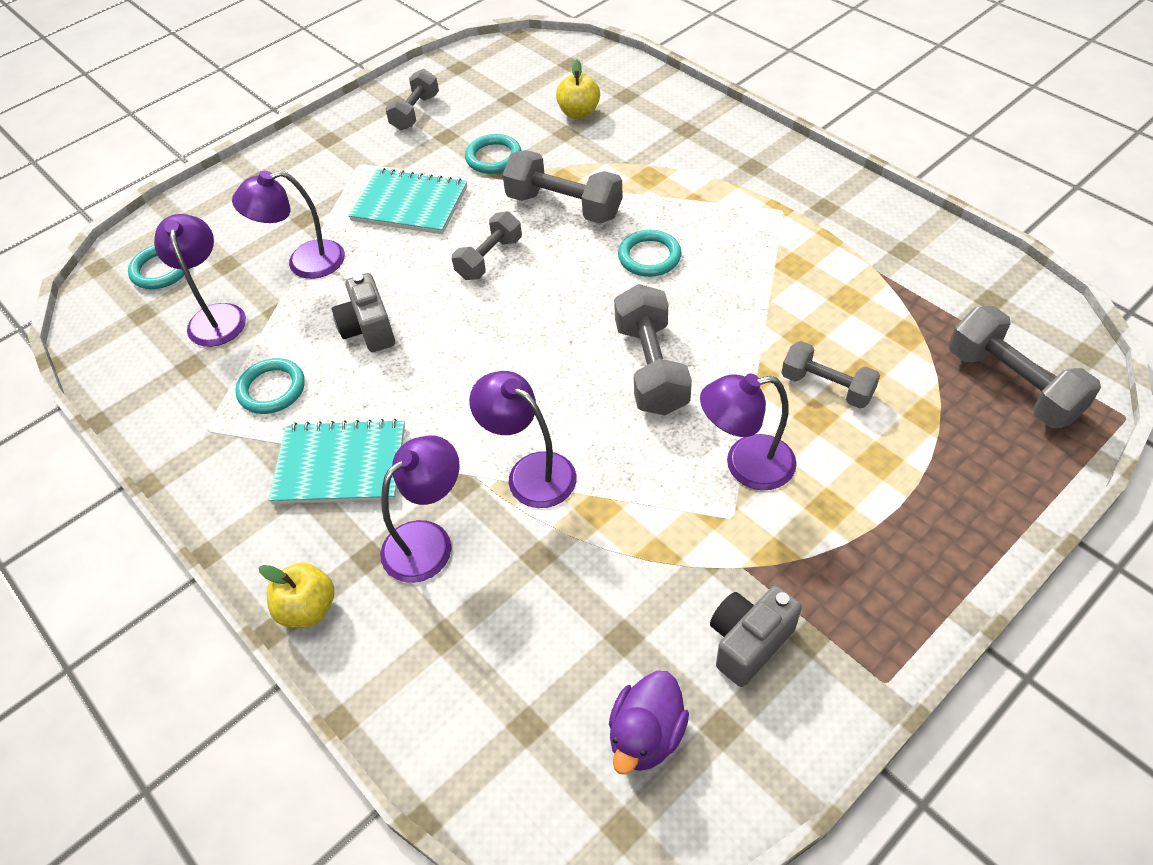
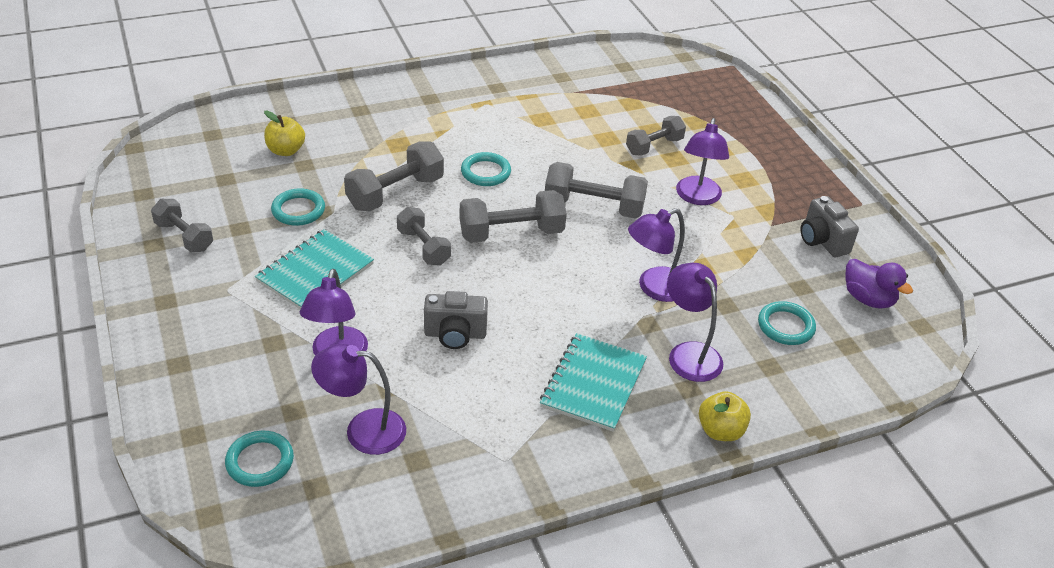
camera: 75 degrees left, 10 degrees down
turquoise ring [235,358,305,414] -> turquoise ring moved to [758,301,816,345]
grey dumbbell [948,306,1101,428] -> grey dumbbell moved to [459,190,567,243]

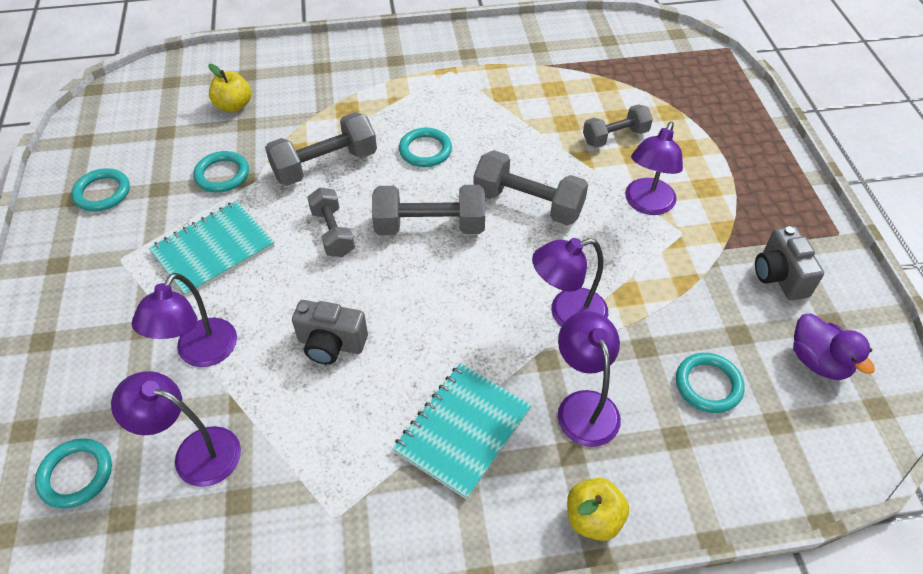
camera: 15 degrees right, 10 degrees up
grey dumbbell [151,199,213,252] -> turquoise ring [71,168,130,211]

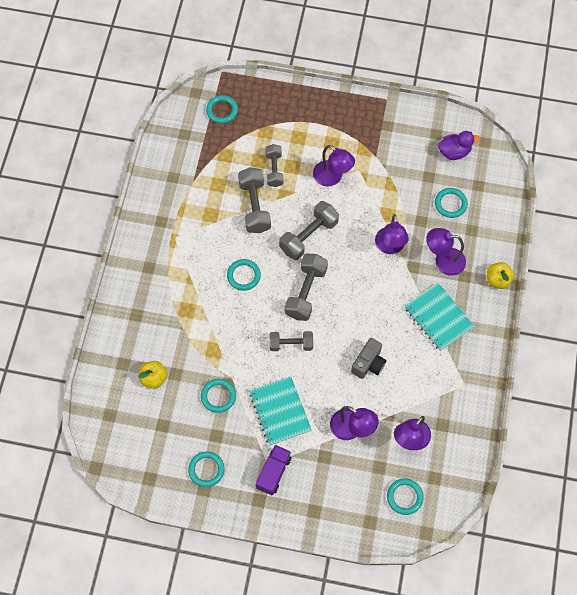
camera: 70 degrees left, 15 degrees up
grey dumbbell [265,112,377,186] -> grey dumbbell moved to [238,167,271,233]
grey camera [755,226,824,300] -> none
none -> turquoise ring [206,95,238,124]
none -> purple truck [256,445,292,495]

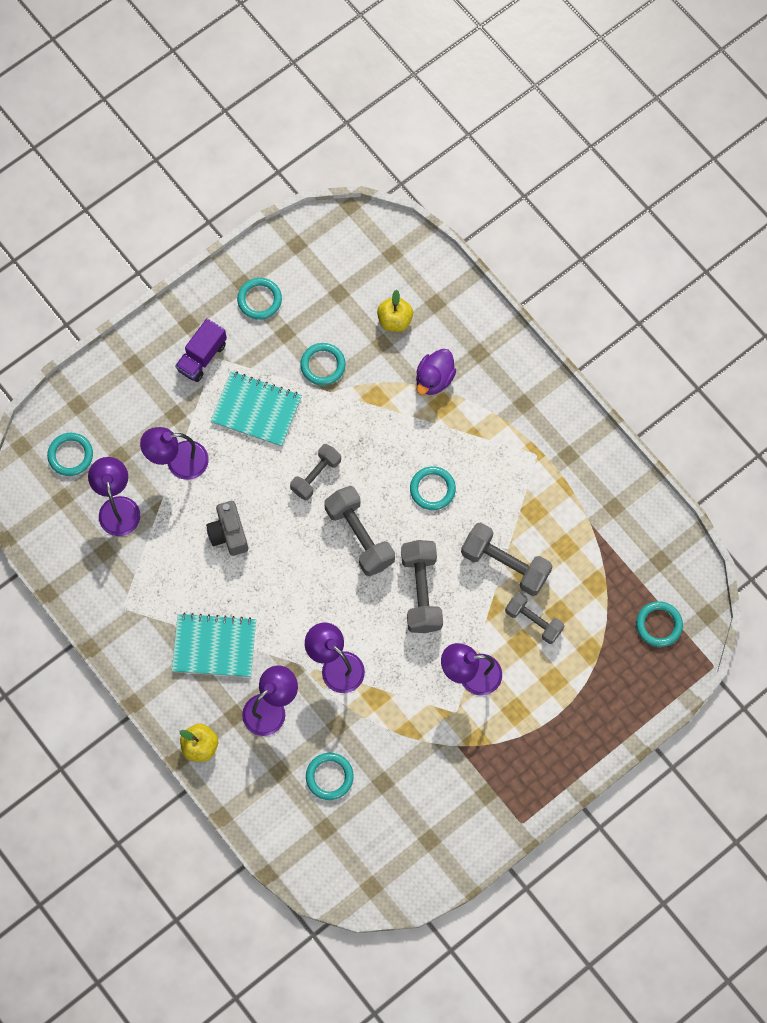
camera: 130 degrees right, 5 degrees up
purple truck [256,445,292,495] -> purple truck turned 60 degrees clockwise [175,318,227,382]
purple duck [438,131,480,160] -> purple duck moved to [416,349,456,395]

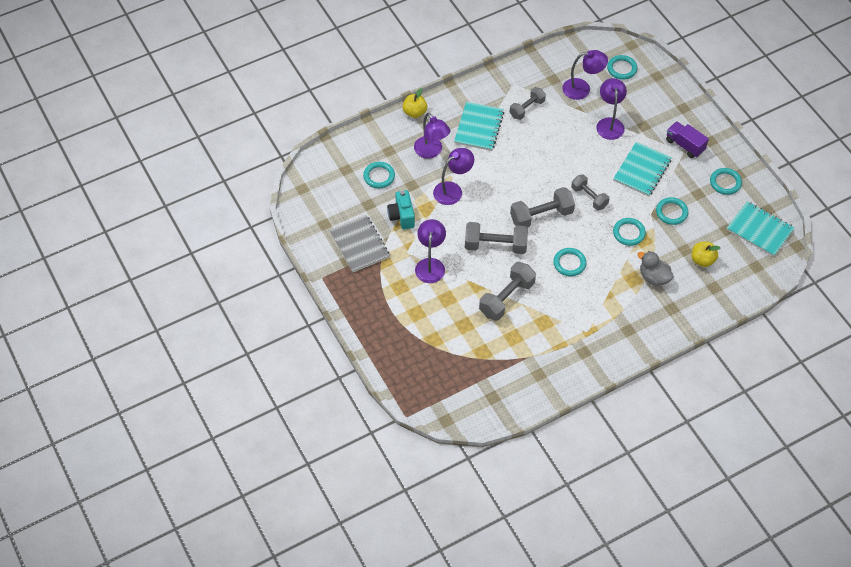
camera: 100 degrees right, 15 degrees down
grey camera [206,501,248,556] -> none
purple duck [416,349,456,395] -> grey duck [637,251,674,286]
grey dumbbell [505,592,564,644] -> grey dumbbell moved to [510,87,546,120]
turquoise ring [636,601,683,647] -> turquoise ring moved to [613,218,646,246]
none -> grey notebook [330,215,390,272]
none -> turquoise camera [387,190,415,230]
none -> turquoise notebook [726,201,794,257]

